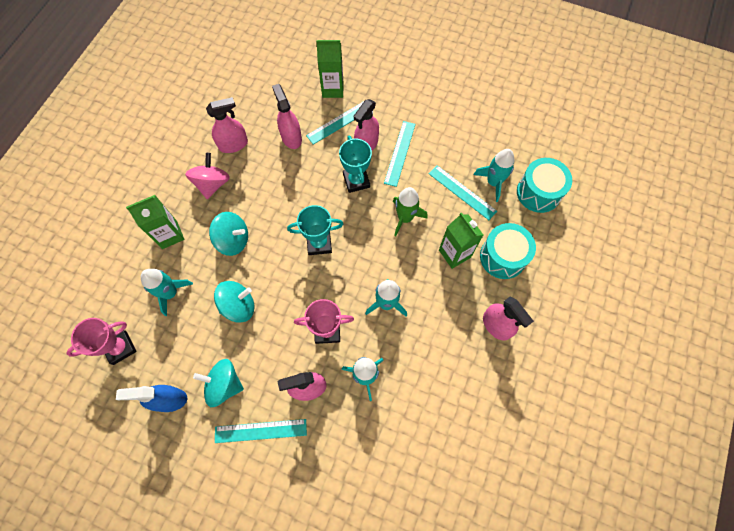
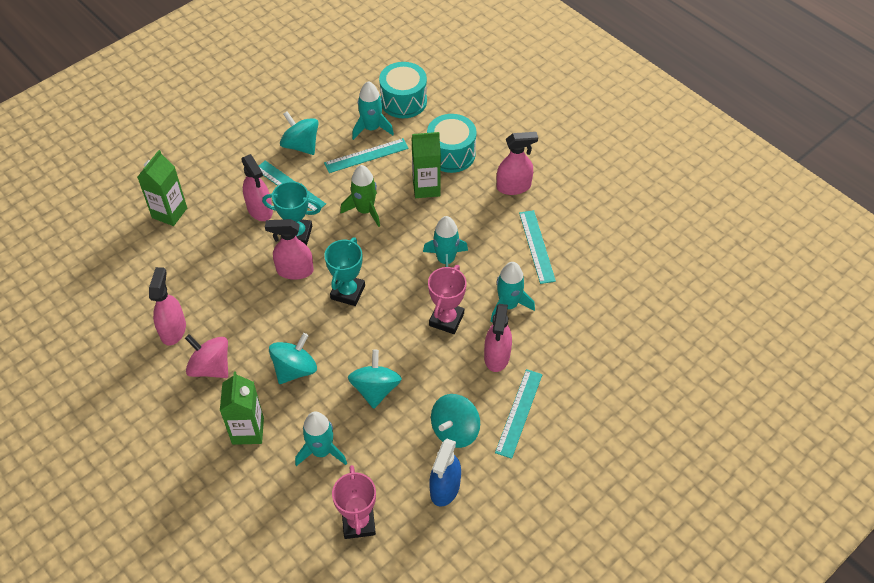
camera: 65 degrees left, 15 degrees down
pink spray bottle [272,84,302,149] -> pink spray bottle moved to [265,219,314,280]
turquoise ruler [306,101,364,145] -> turquoise ruler moved to [519,210,556,284]
none -> turquoise spinning top [280,111,319,155]

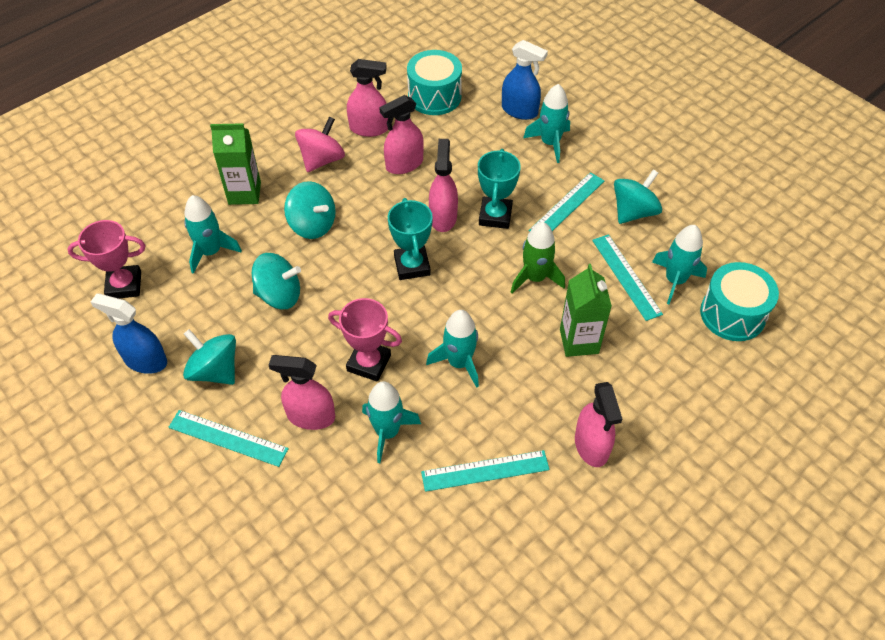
camera: 90 degrees right, 0 degrees up
green carton [137,150,187,226] -> blue spray bottle [502,40,548,120]
pink spray bottle [241,154,273,221] -> pink spray bottle moved to [379,95,424,174]
turquoise trophy [324,237,365,306] -> turquoise trophy turned 60 degrees clockwise [388,198,433,280]
turquoise drum [427,114,476,173] -> turquoise drum moved to [407,50,462,115]
none -> turquoise rocket [523,84,570,163]

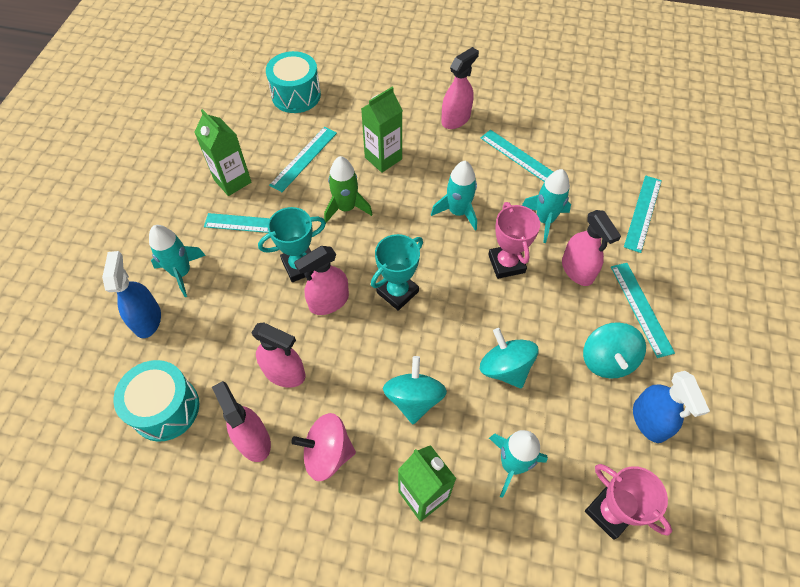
camera: 125 degrees left, 5 degrees up
turquoise spinning top [614,170,662,224] -> green carton [194,109,251,196]
turquoise rocket [652,225,707,304] -> none
none -> turquoise ruler [624,176,662,253]

